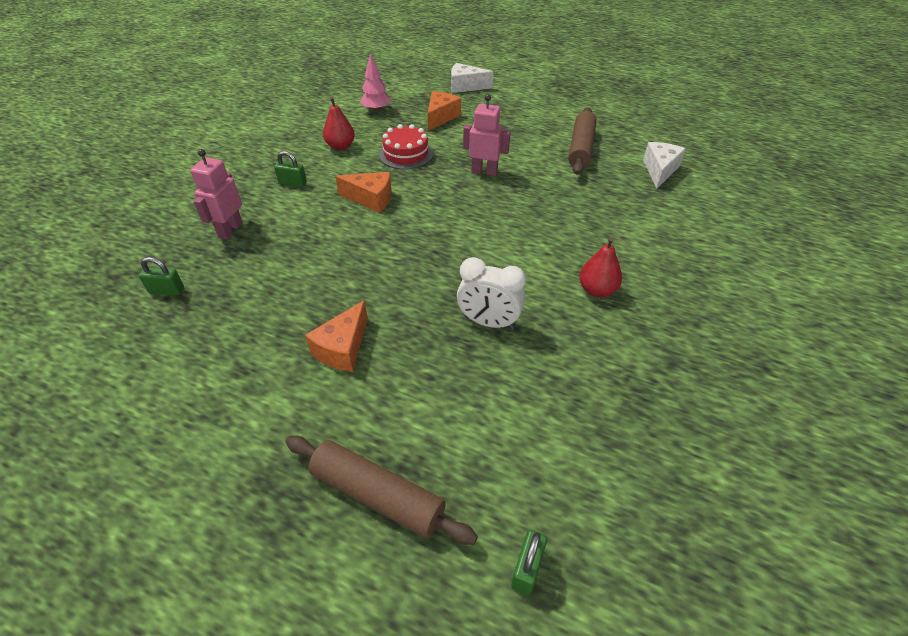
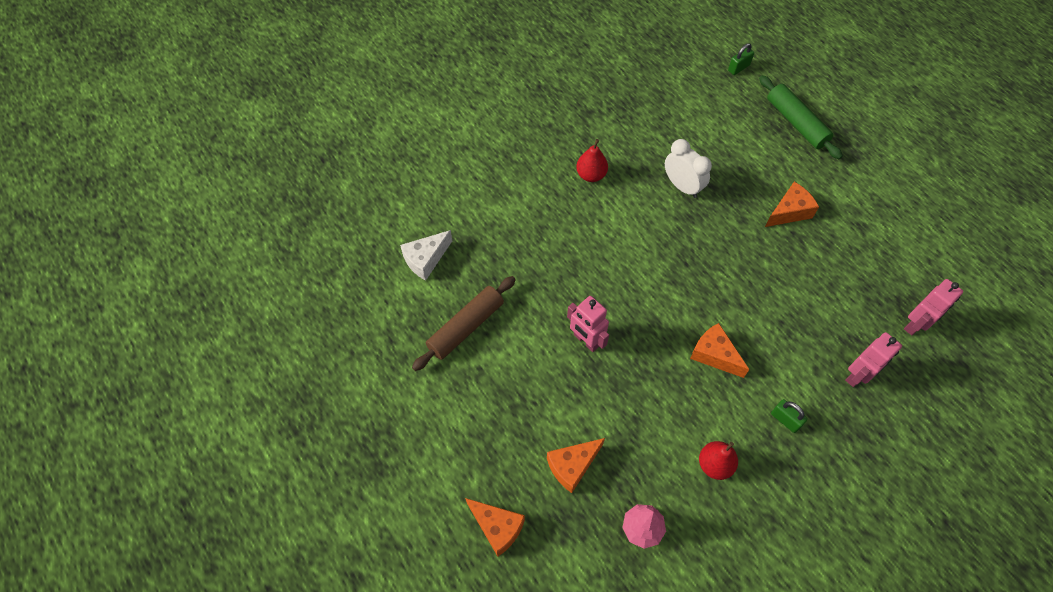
camera: 150 degrees left, 15 degrees up
green padlock [139,257,184,296] -> pink robot [904,279,963,335]
brown rolling pin [285,436,478,545] -> green rolling pin [759,75,843,159]
red cake [379,124,433,169] -> none
white cheese [451,63,493,93] -> orange cheese [465,498,525,557]

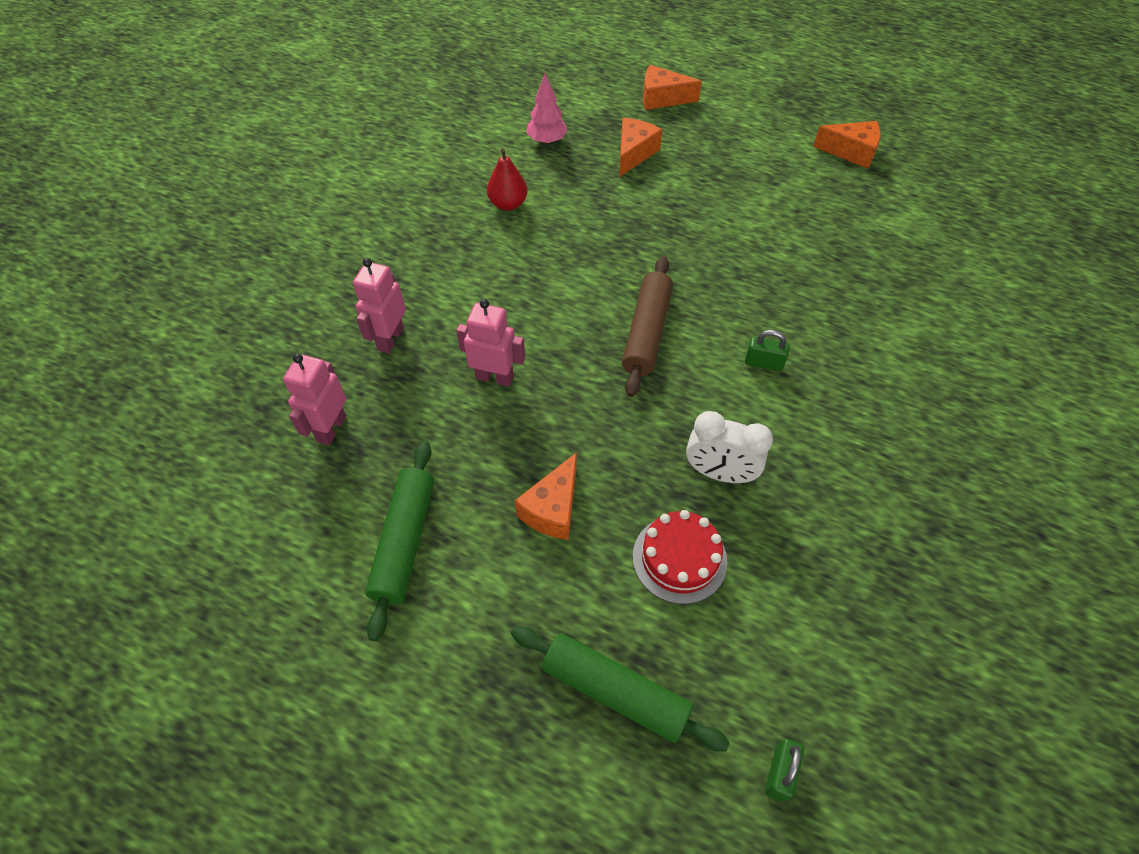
camera: 150 degrees right, 5 degrees down
white cheese [400,230,452,281] -> none
brown rolling pin [412,276,516,371] -> brown rolling pin moved to [622,256,673,397]
pink robot [567,296,609,352] -> pink robot moved to [456,299,525,387]
red pear [576,139,608,182] -> none
orange cheese [690,323,749,378] -> orange cheese moved to [813,121,881,169]
green padlock [771,399,807,433] -> green padlock moved to [745,330,790,371]
none -> green rolling pin [365,441,434,641]
none -> red cake [633,510,727,604]

